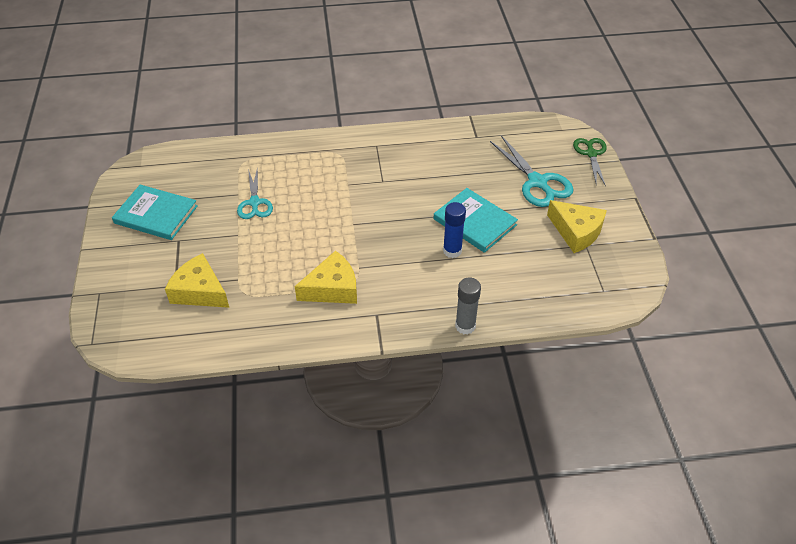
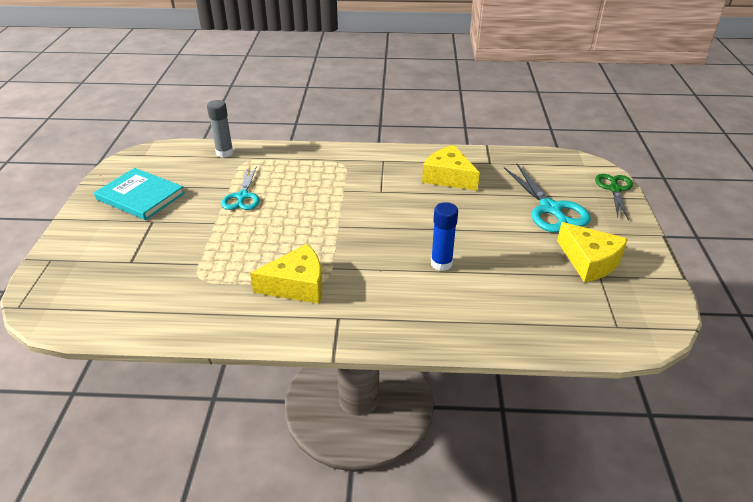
camera: 10 degrees right, 10 degrees down
yellow cheese [165,253,229,308] -> yellow cheese moved to [422,145,480,191]
turquoise book [434,188,518,253] -> none
grey glue stick [455,277,481,335] -> grey glue stick moved to [207,100,233,158]

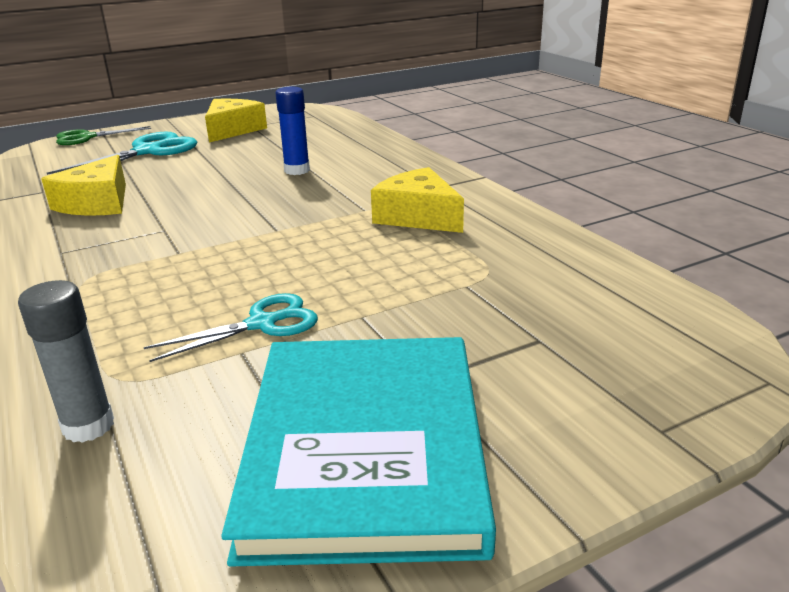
camera: 120 degrees left, 10 degrees down
turquoise book [94,168,185,220] -> turquoise book [221,337,496,567], size x1.51

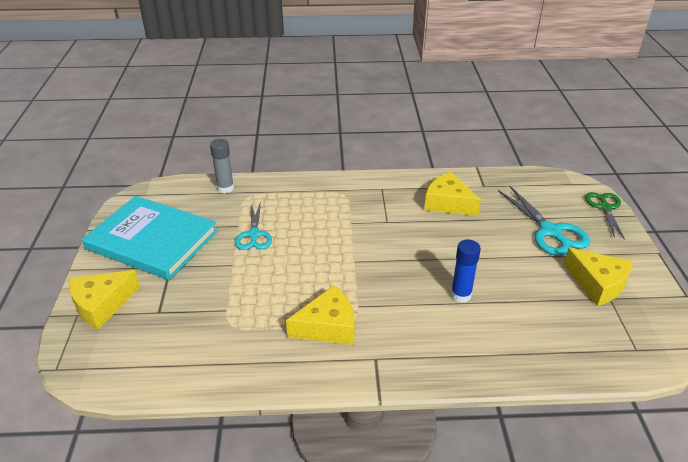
camera: 115 degrees right, 10 degrees up
none -> yellow cheese [69,270,140,329]

